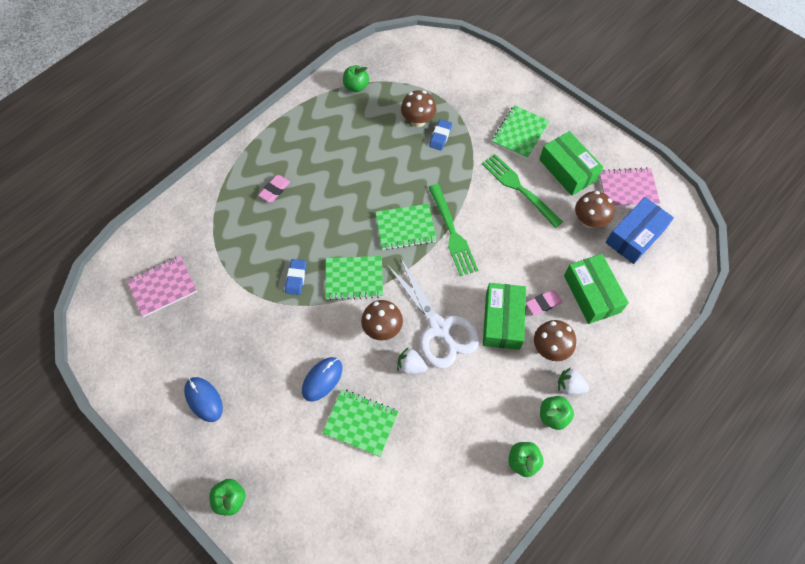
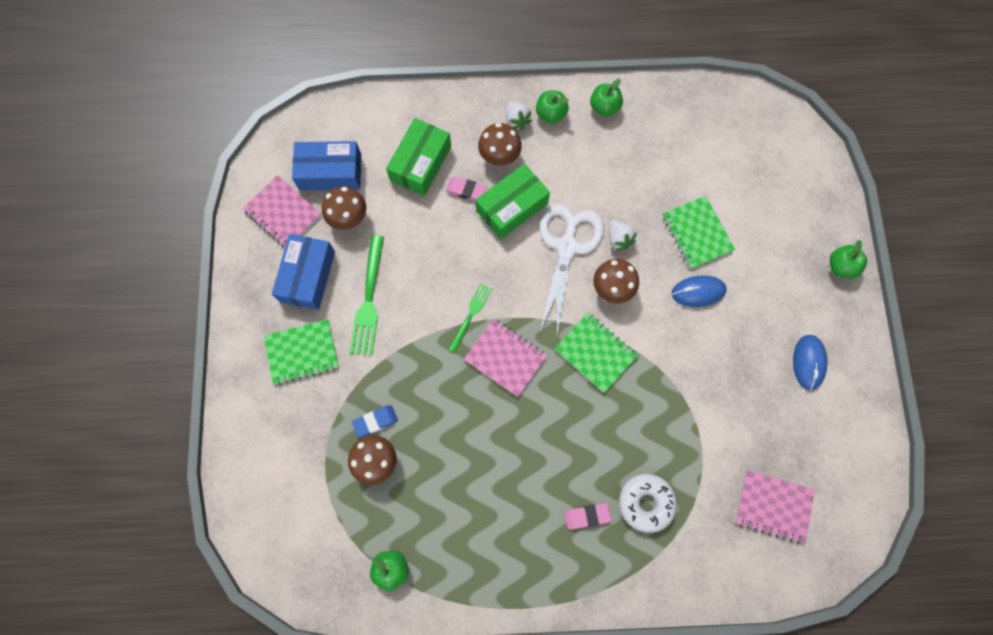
camera: 135 degrees left, 10 degrees up
blue eraser [285,259,306,295] -> none
green notebook [375,204,437,250] -> pink notebook [464,319,547,397]
green fork [428,184,478,276] -> green fork [448,283,492,353], size x0.61
green box [539,131,603,196] -> blue box [272,234,335,310]
none -> white donut [619,474,677,533]

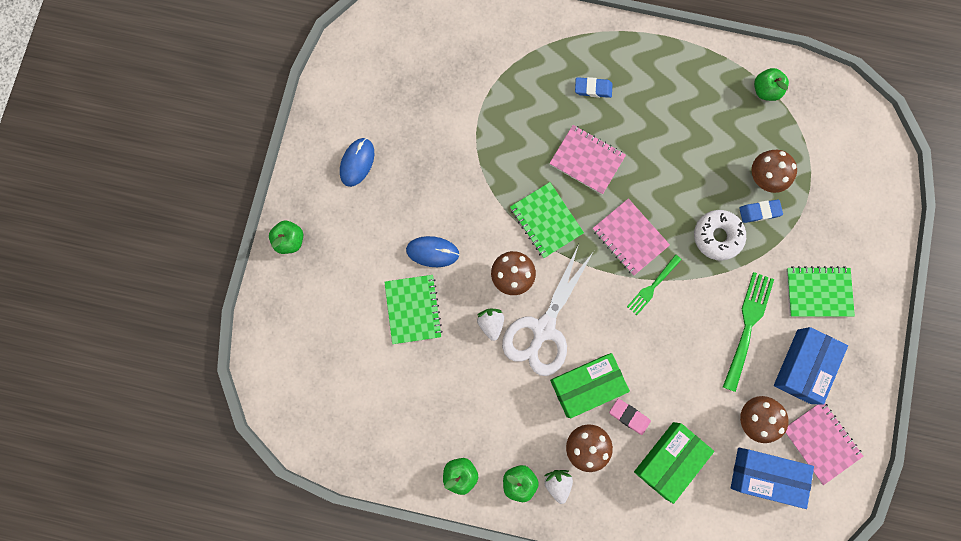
camera: 165 degrees left, 5 degrees up
pink eraser [564,503,611,530] -> blue eraser [575,77,613,98]
white donut [619,474,677,533] -> white donut moved to [694,210,746,261]
pink notebook [735,470,815,544] -> pink notebook moved to [549,125,626,194]

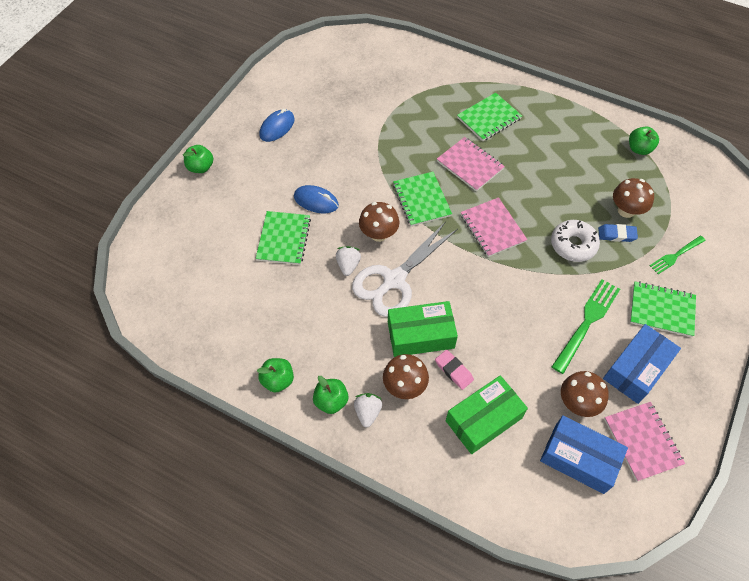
camera: 15 degrees right, 20 degrees down
blue eraser [575,77,613,98] -> green notebook [457,93,522,141]
green fork [627,254,682,315] -> green fork moved to [650,236,705,274]

